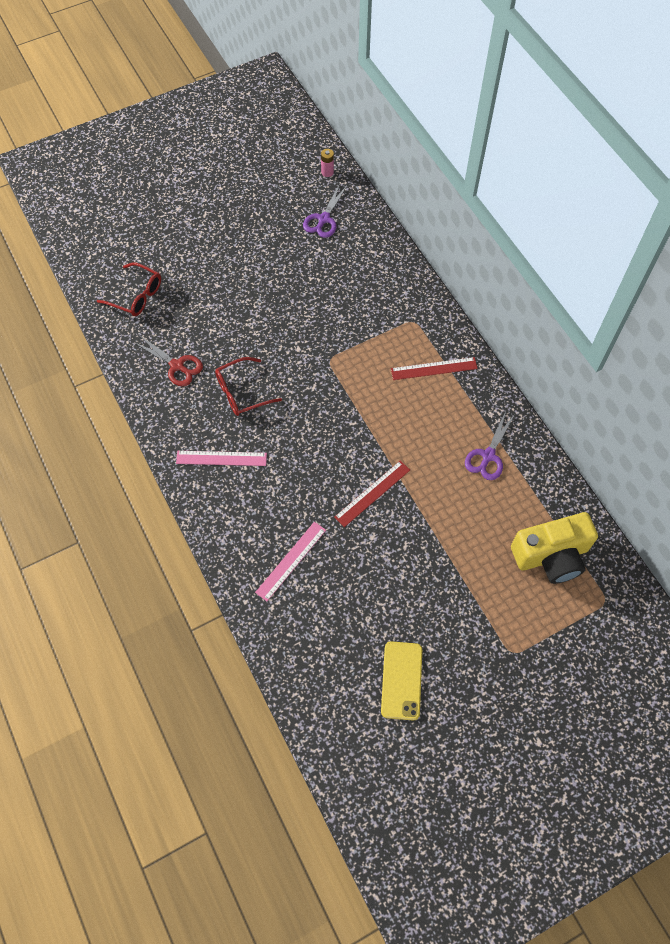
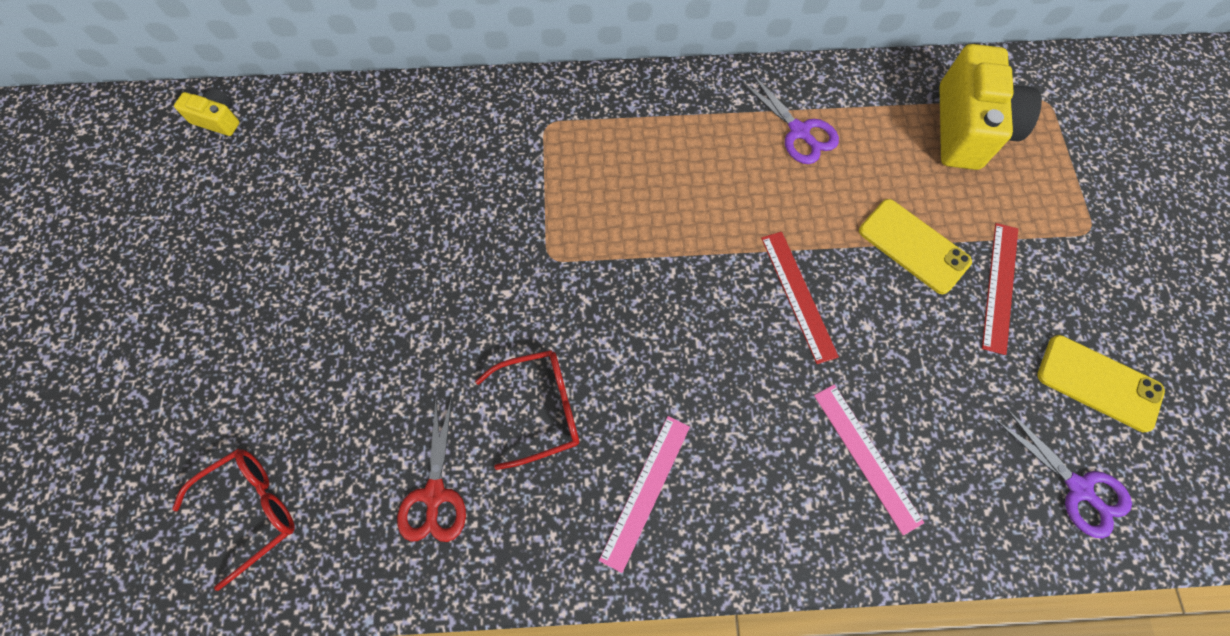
camera: 65 degrees left, 5 degrees up
red scissors [133,335,203,386] -> red scissors turned 120 degrees clockwise [397,397,466,542]
red glasses [215,357,282,416] -> red glasses turned 105 degrees counterclockwise [475,350,579,470]
purple scissors [303,183,347,238] -> purple scissors moved to [995,409,1132,539]
pink battery [321,149,334,177] -> yellow camera [174,87,240,136]
red ruler [391,357,478,380] -> red ruler moved to [982,223,1018,355]
none -> yellow phone [859,199,972,294]

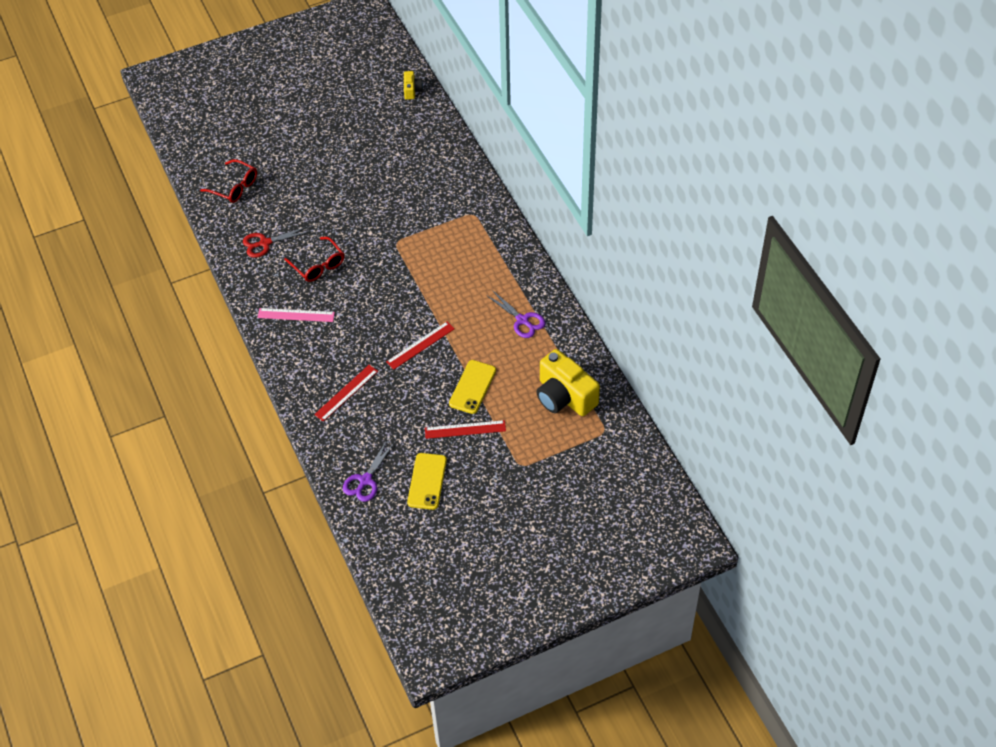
camera: 70 degrees right, 15 degrees down
purple scissors [741,74,839,164] -> purple scissors turned 75 degrees counterclockwise [486,290,545,338]
pink ruler [814,385,924,535] -> red ruler [314,365,378,422]
yellow camera [939,44,1042,170] -> yellow camera turned 60 degrees clockwise [537,349,600,416]

